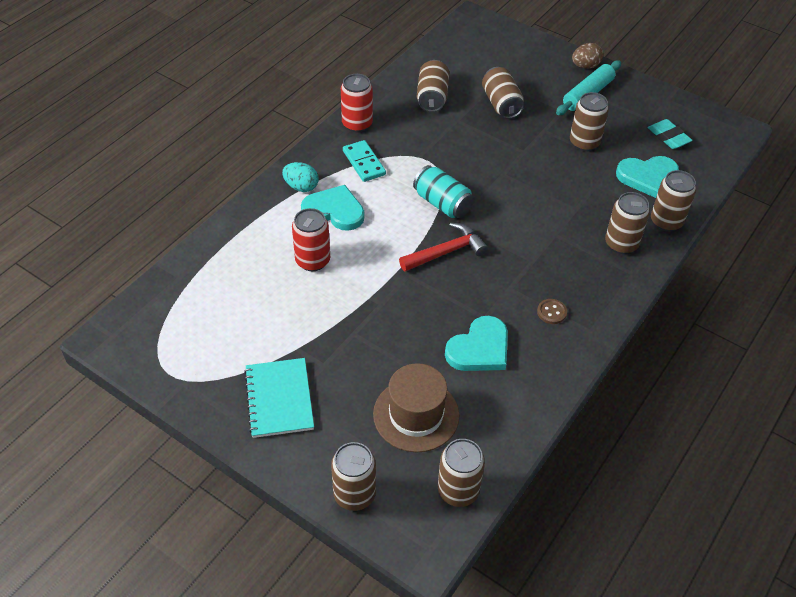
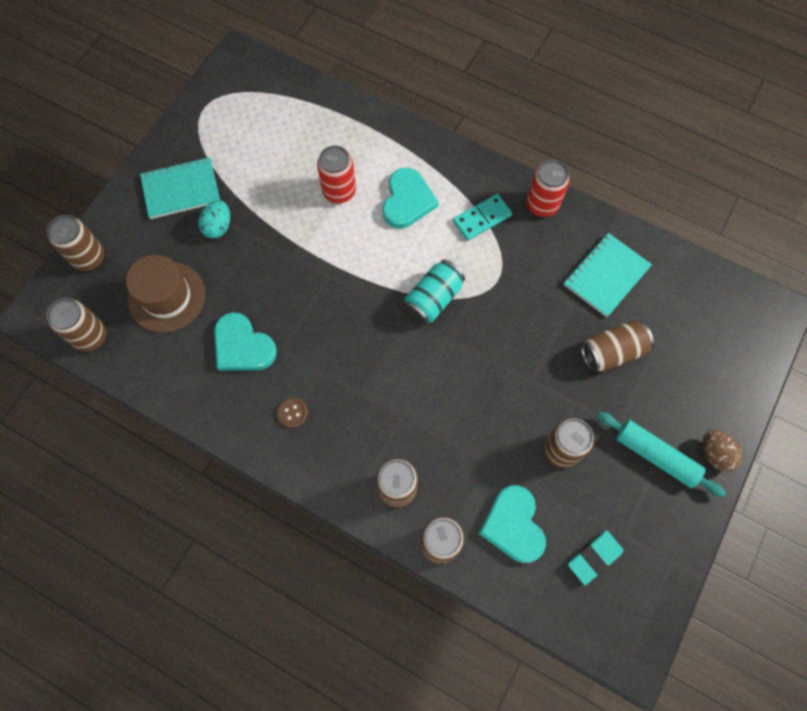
camera: 85 degrees right, 20 degrees up
turquoise egg [282,162,318,192] -> turquoise egg moved to [198,200,230,238]
red hammer [399,223,488,272] -> none
brown can [417,60,450,112] -> turquoise notebook [564,233,652,317]

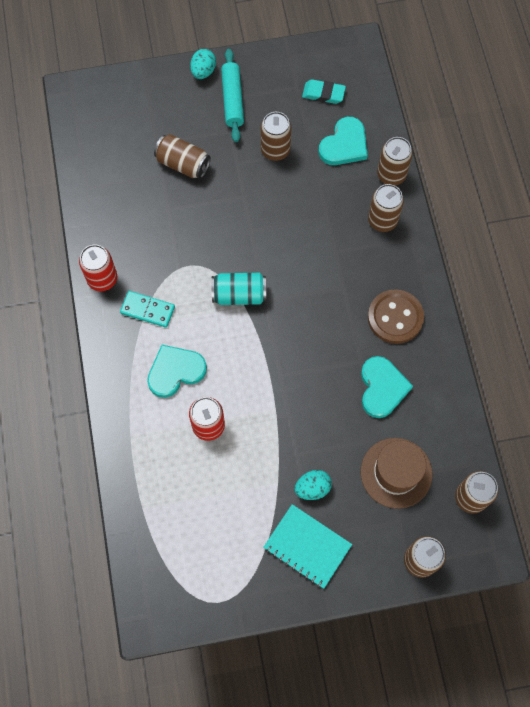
camera: 130 degrees left, 0 degrees up
brown button [277,398,308,428] -> brown button [368,289,424,344], size x2.18
turquoise notebook [564,233,652,317] -> none
brown egg [702,430,743,472] -> turquoise egg [190,49,216,79]

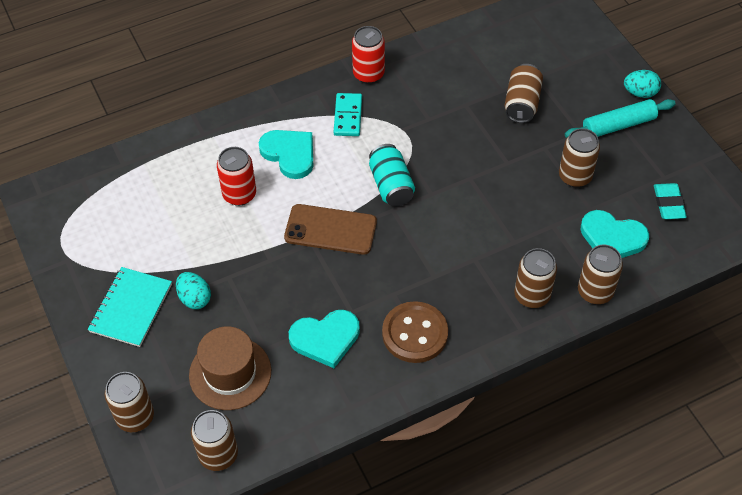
camera: 75 degrees right, 15 degrees down
none -> brown phone [284,204,377,255]

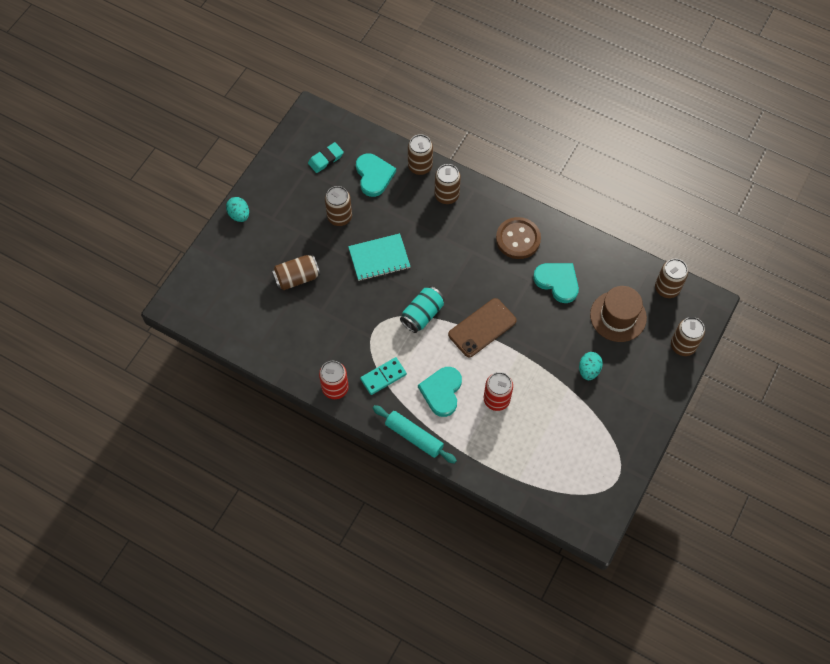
camera: 125 degrees left, 10 degrees up
turquoise notebook [88,267,172,347] -> turquoise notebook moved to [348,233,411,281]
brown phone [284,204,377,255] -> brown phone turned 75 degrees clockwise [448,298,517,357]
turquoise rolling pin [565,99,676,138] -> turquoise rolling pin moved to [373,405,457,464]

